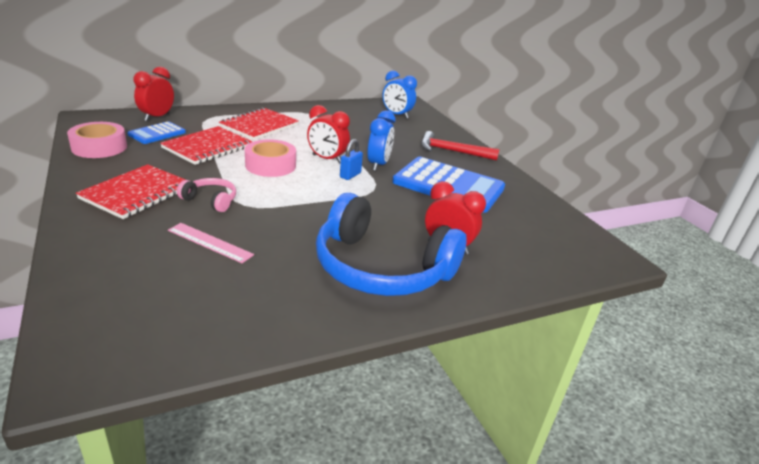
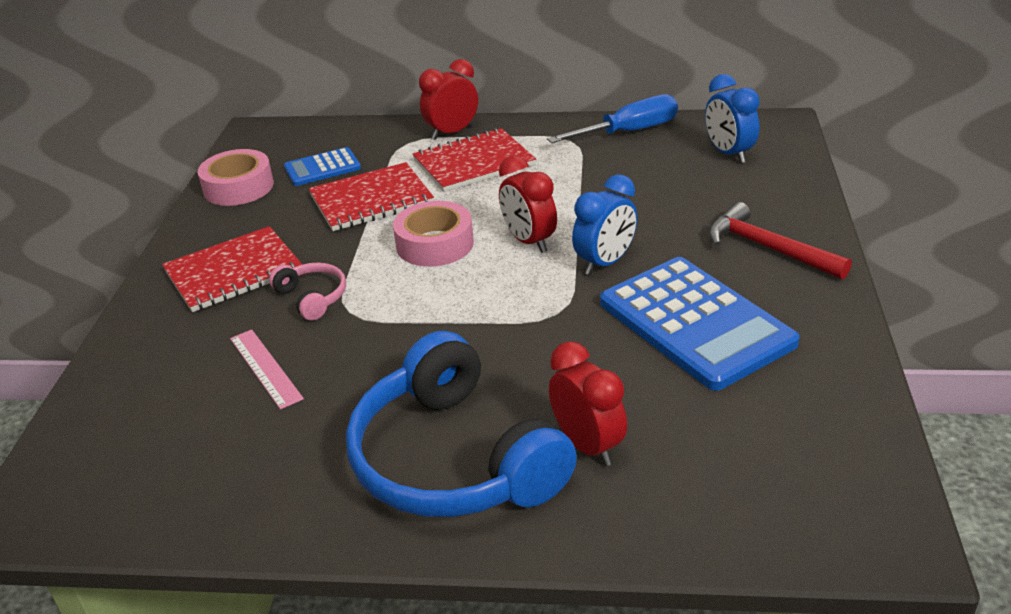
camera: 35 degrees right, 5 degrees up
red clock [133,67,174,121] -> red clock moved to [419,59,478,140]
blue padlock [340,139,363,180] -> none
none -> blue screwdriver [547,94,678,143]

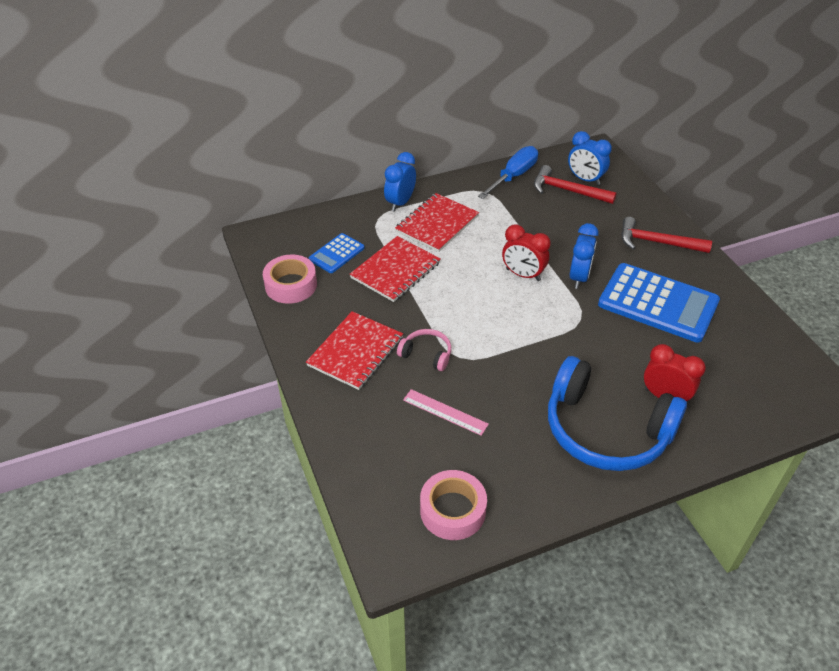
camera: 30 degrees left, 10 degrees up
pink tape [393,201,474,267] -> pink tape moved to [420,470,487,540]
red clock [419,59,478,140] -> blue clock [384,152,416,212]
none -> red hammer [534,165,617,204]

